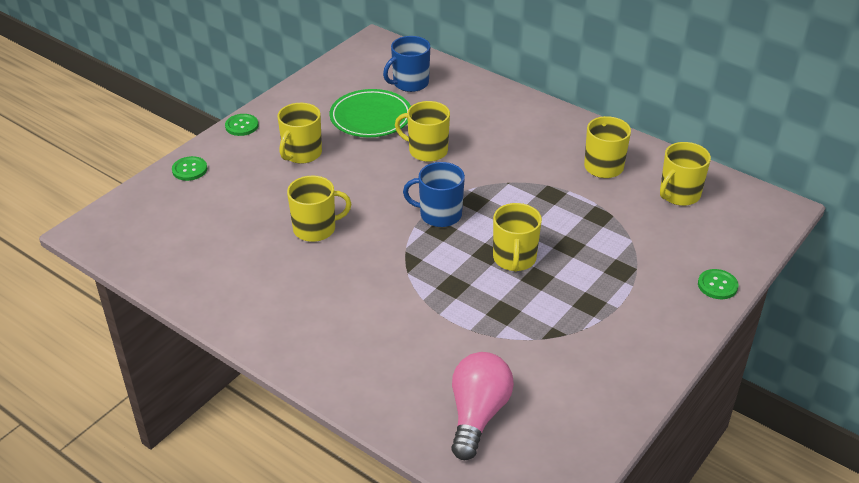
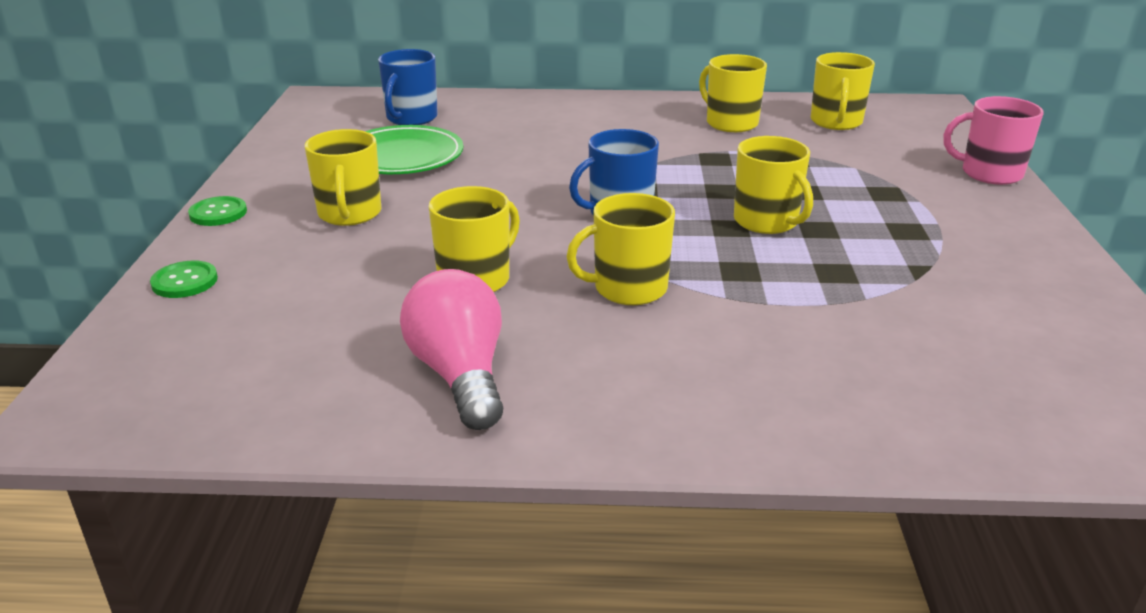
camera: 35 degrees left, 10 degrees down
yellow mug [395,101,450,162] -> yellow mug moved to [566,193,675,305]
pink light bulb [451,352,514,460] -> pink light bulb moved to [400,269,503,430]
green button [698,269,738,299] -> pink mug [944,96,1044,185]

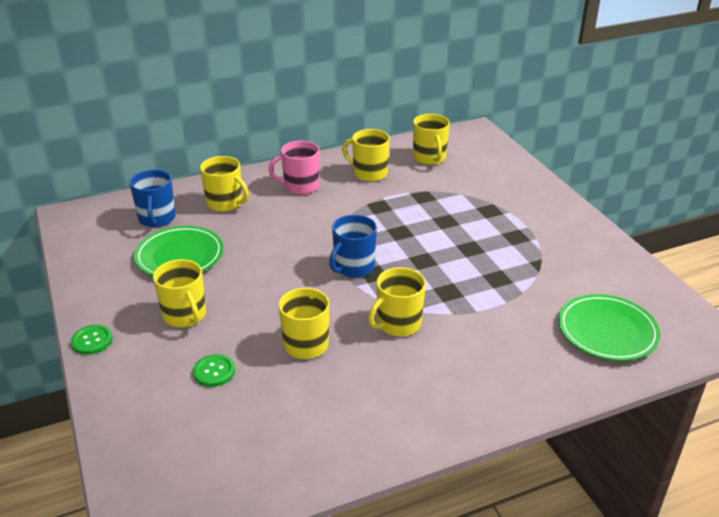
camera: 25 degrees left, 5 degrees up
green button [150,261,218,298] -> green button moved to [193,354,235,387]
pink light bulb [400,269,503,430] -> none
yellow mug [734,136,813,234] -> yellow mug moved to [200,156,249,212]
pink mug [944,96,1044,185] -> pink mug moved to [268,140,319,195]
none -> green plate [558,294,660,361]

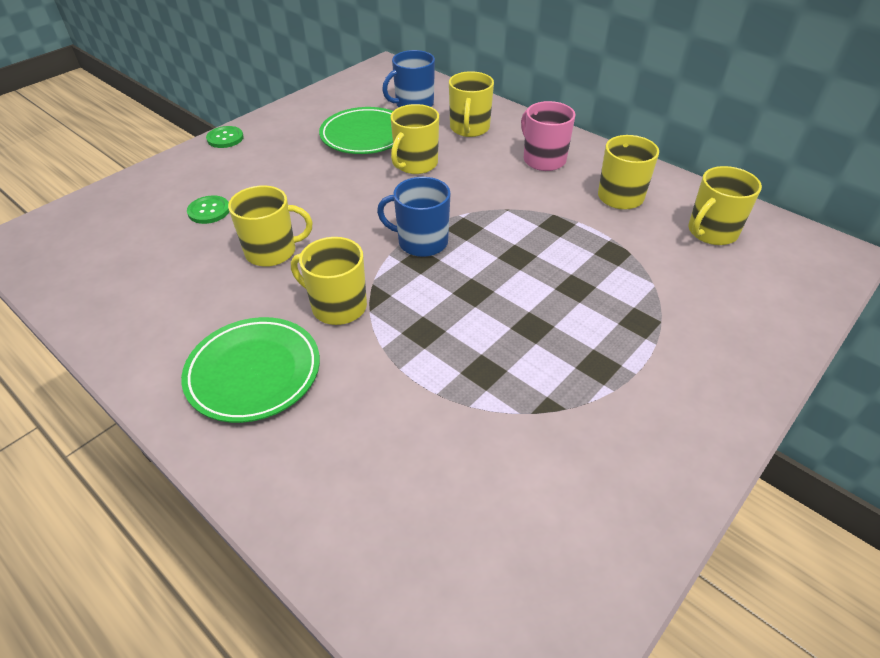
camera: 65 degrees right, 10 degrees up
yellow mug [153,259,206,327] -> yellow mug moved to [390,104,439,174]
green plate [558,294,660,361] -> green plate moved to [181,317,320,423]

